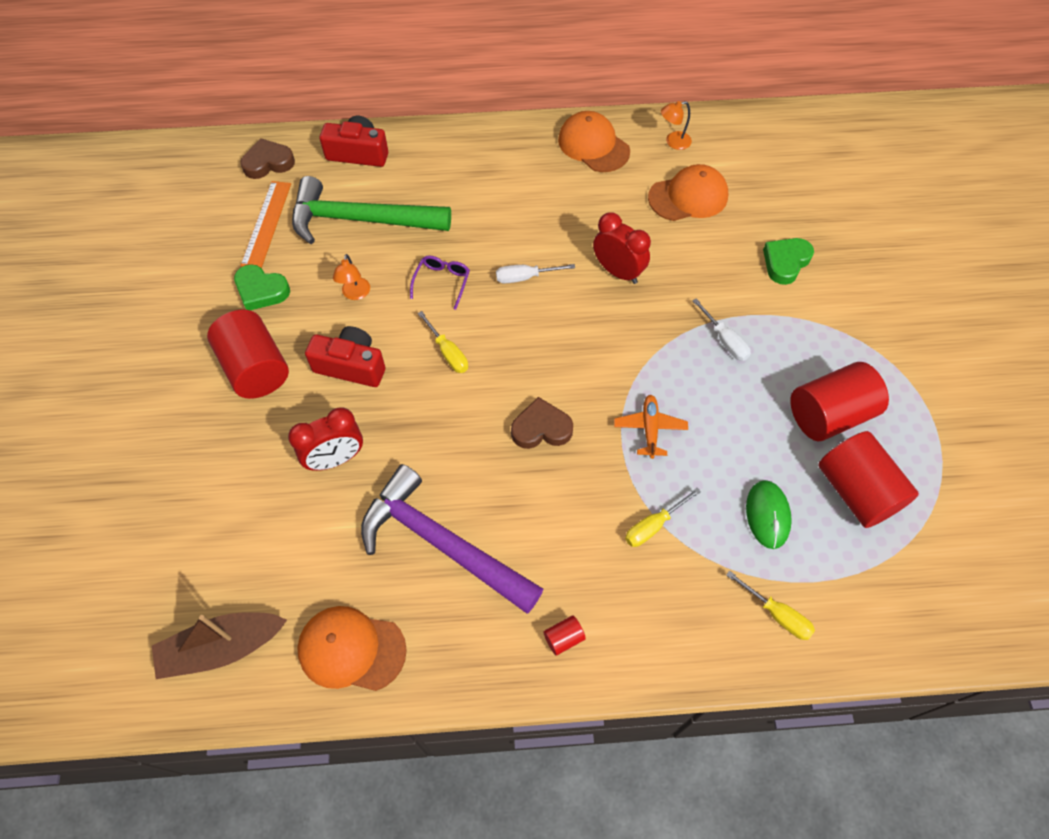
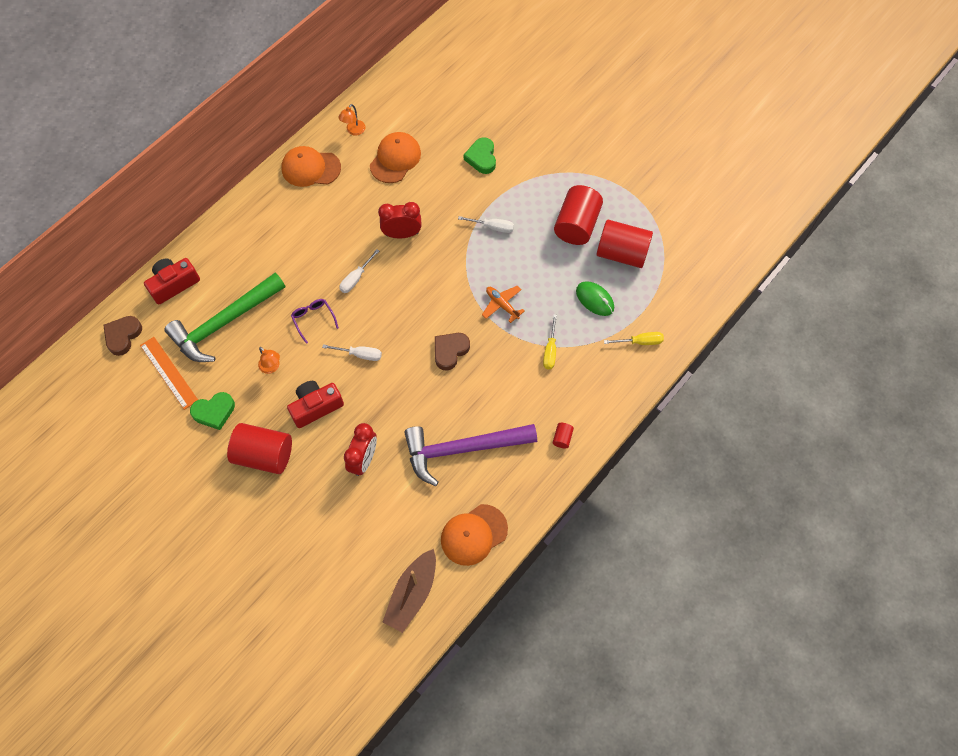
camera: 45 degrees left, 5 degrees up
yellow screwdriver [417,311,468,373] -> white screwdriver [322,344,382,361]

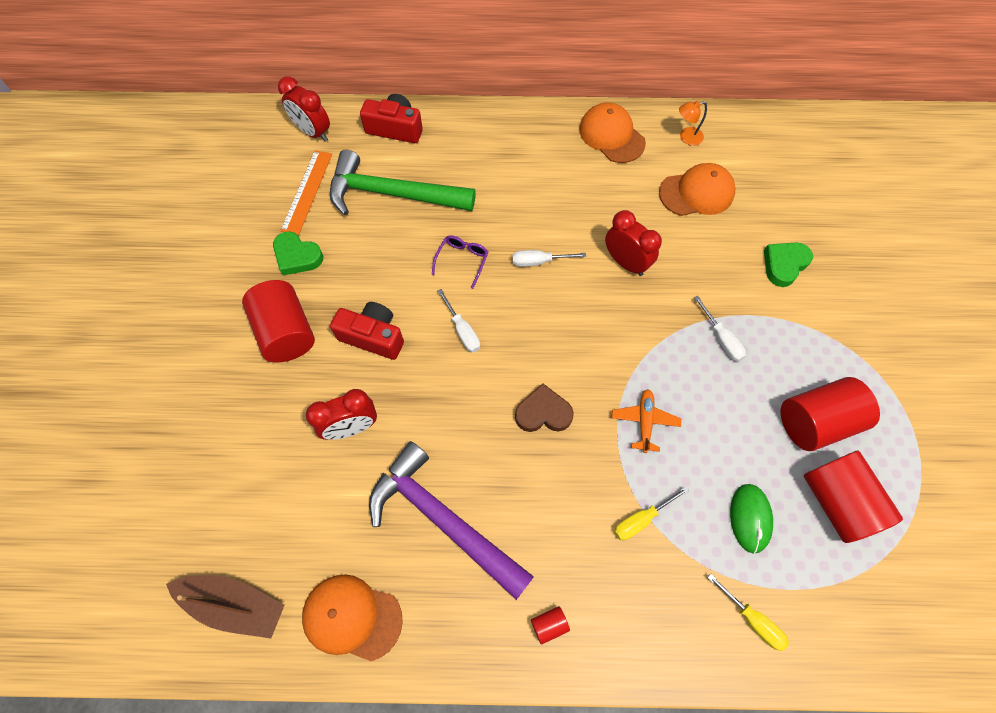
camera: 50 degrees right, 0 degrees up
brown heart [103,316,142,356] -> red clock [278,76,330,142]
orange lamp [258,347,280,374] -> none
brown boat [383,549,436,633] -> brown boat turned 150 degrees counterclockwise [166,575,285,638]

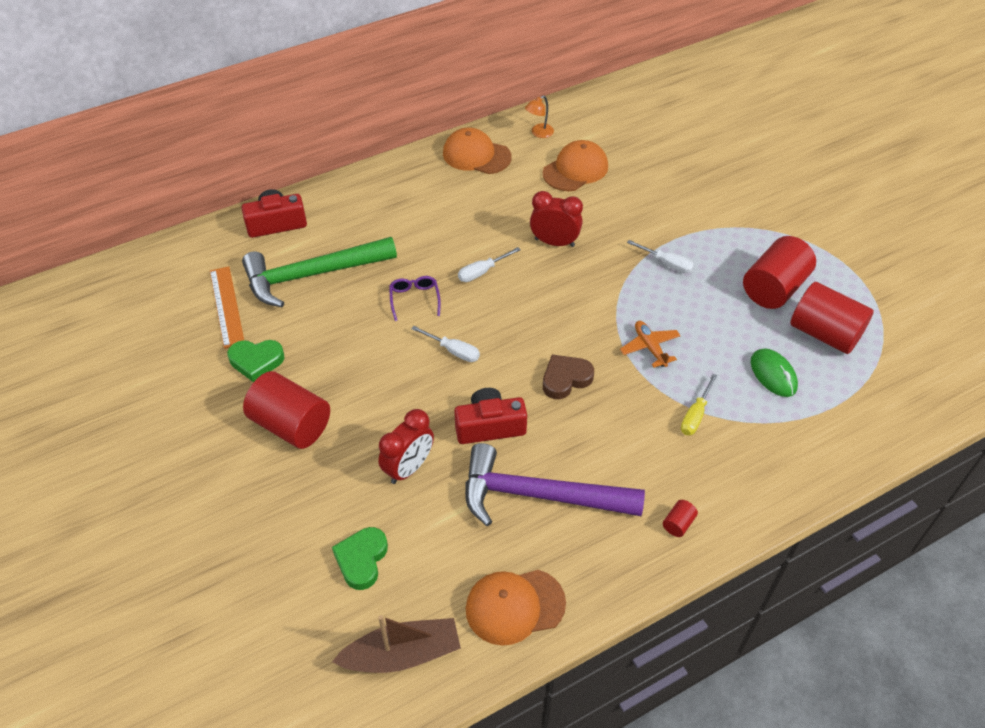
camera: 30 degrees left, 15 degrees down
red clock [278,76,330,142] -> none
red camera [330,302,404,360] -> red camera moved to [454,388,527,444]
yellow screwdriver [707,573,789,651] -> none
green heart [764,242,813,287] -> green heart moved to [332,527,388,590]

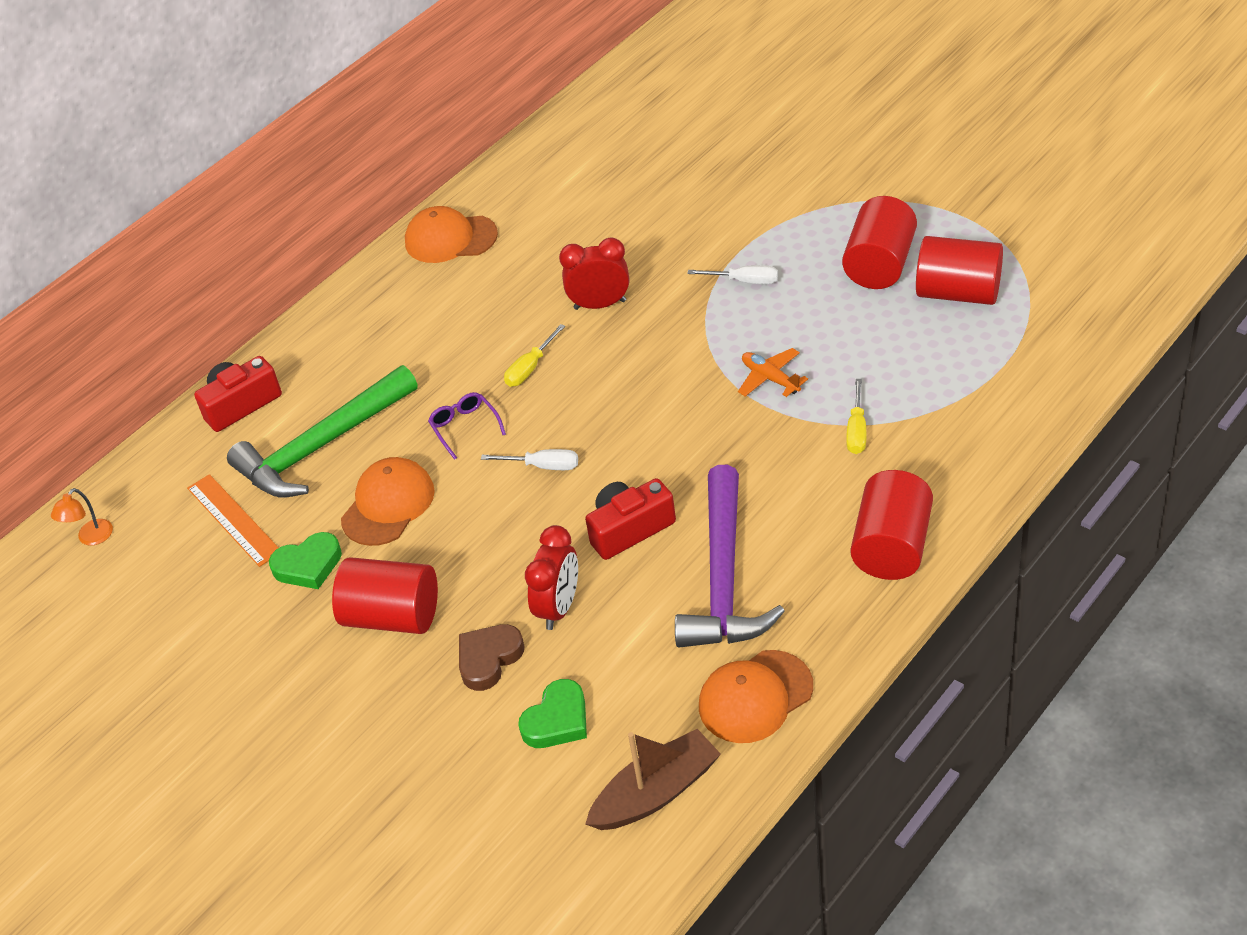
camera: 15 degrees left, 5 degrees down
green heart [332,527,388,590] -> green heart turned 135 degrees counterclockwise [518,679,587,748]
white screwdriver [458,247,521,282] -> yellow screwdriver [504,324,565,387]
purple hammer [465,443,645,526] -> purple hammer turned 75 degrees counterclockwise [675,465,785,647]
orange lamp [525,96,554,138] -> orange lamp moved to [51,488,113,546]
orange cap [543,140,608,191] -> orange cap moved to [341,457,435,546]
brown heart [543,355,594,399] -> brown heart moved to [459,624,524,691]
red cylinder [663,500,698,537] -> red cylinder [851,470,933,580], size x2.43
green mouse [751,348,798,397] -> none

